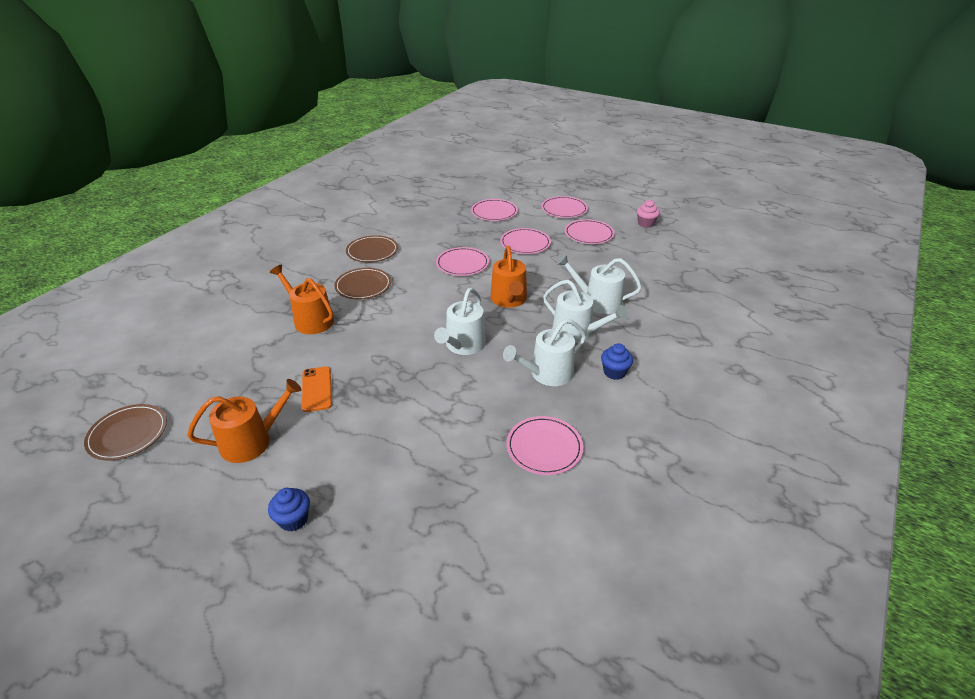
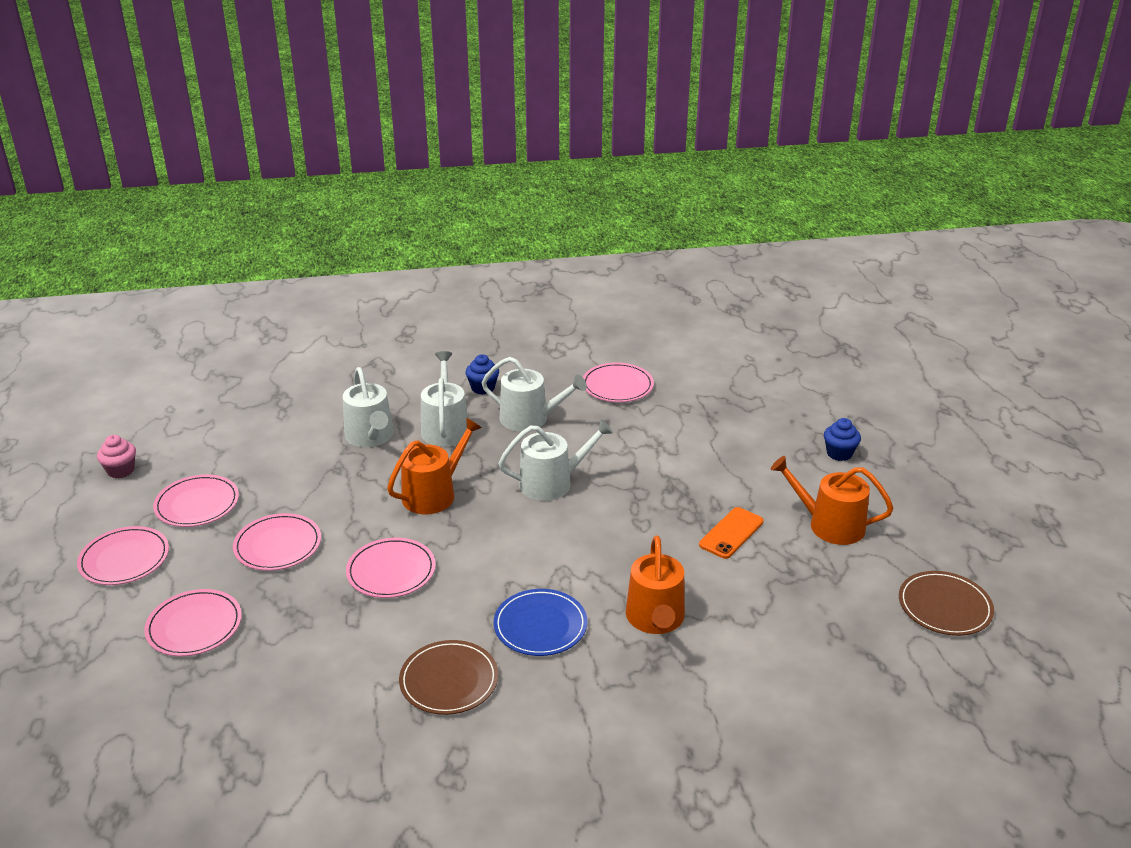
camera: 130 degrees left, 5 degrees down
brown plate [334,268,391,300] -> blue plate [493,589,587,656]

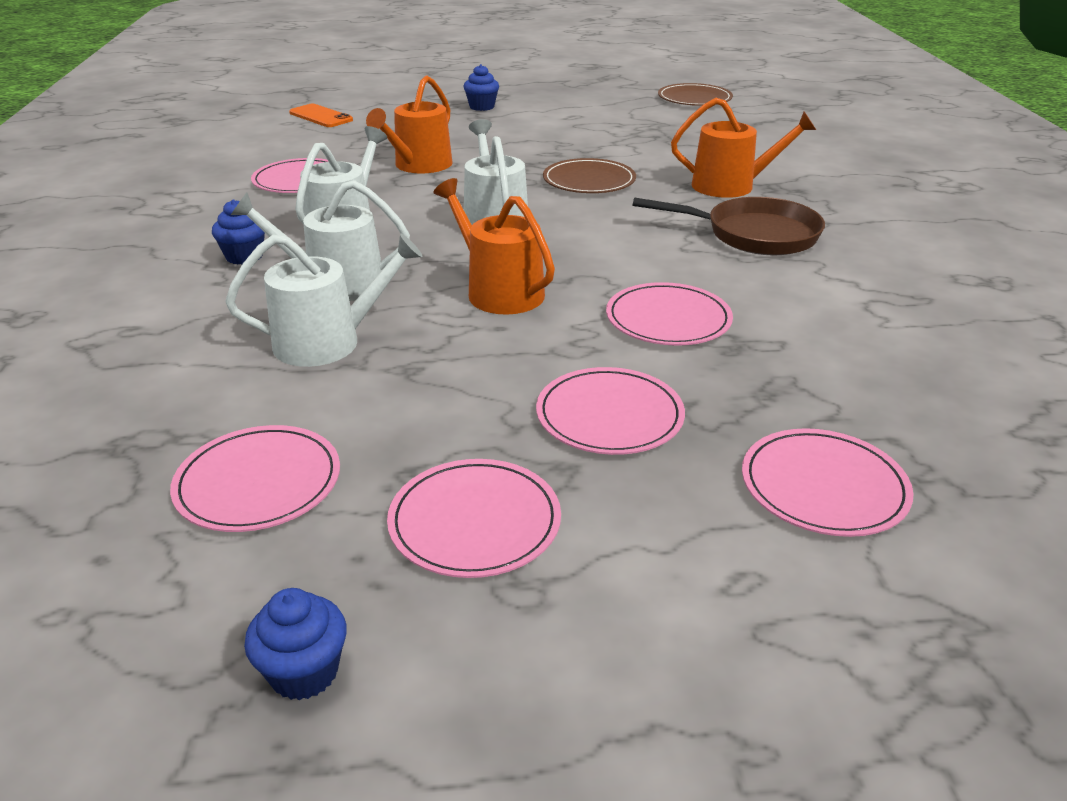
camera: 85 degrees left, 0 degrees up
pink plate [77,526,169,585] -> pink plate moved to [170,425,340,532]
pink cupcake [97,435,136,478] -> blue cupcake [244,588,347,700]
brown plate [399,640,498,715] -> brown plate moved to [543,158,636,193]
blue plate [493,589,587,656] -> brown pan [633,197,825,255]
orange phone [699,507,764,559] -> orange phone moved to [289,104,353,127]
orange watering can [771,456,894,545] -> orange watering can moved to [366,76,452,174]

